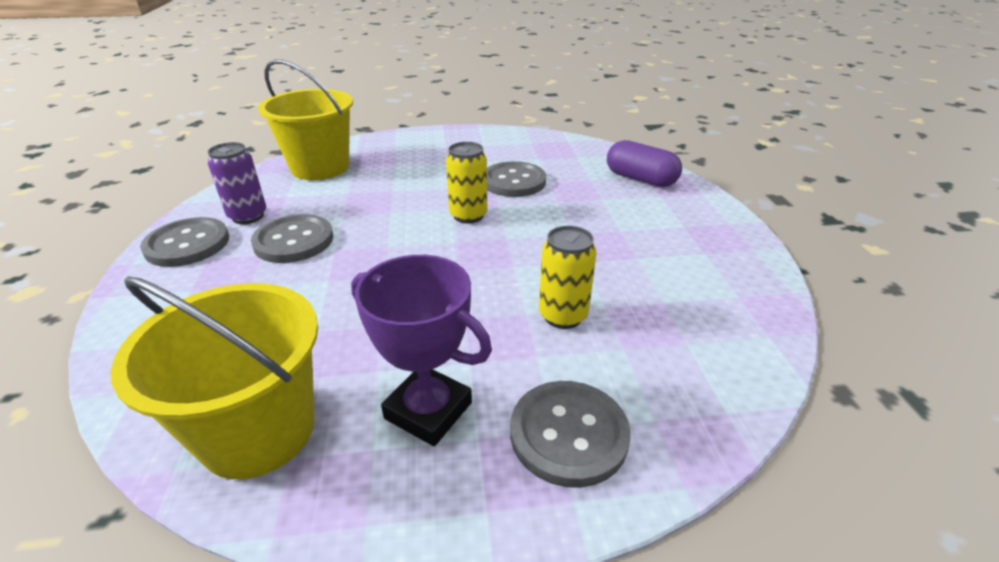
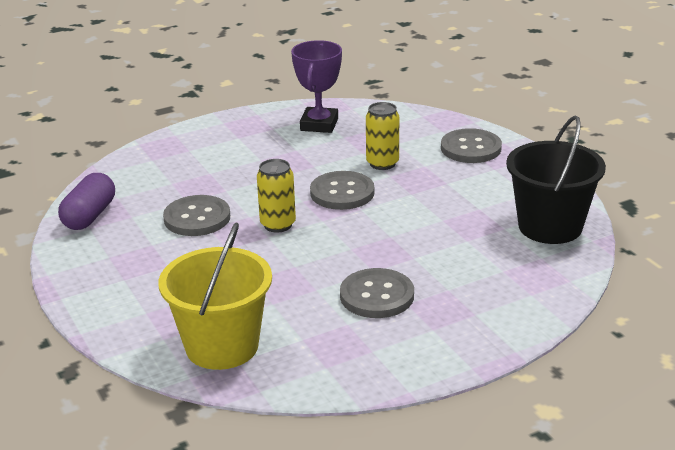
camera: 110 degrees left, 5 degrees down
yellow bucket [111,277,318,479] -> black bucket [506,115,606,244]
grey button [140,217,229,267] -> grey button moved to [310,171,375,210]
purple can [208,142,266,224] -> none
purple trophy [351,255,492,446] -> purple trophy moved to [291,40,342,133]
purple capsule [607,140,682,187] -> purple capsule moved to [58,173,115,230]

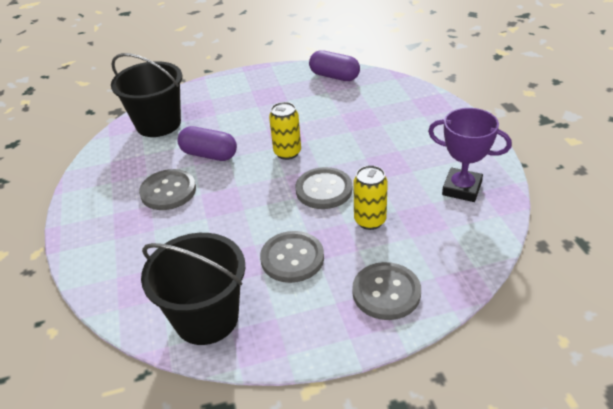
camera: 105 degrees right, 10 degrees up
yellow bucket [159,222,272,370] -> black bucket [111,53,182,137]
grey button [163,195,230,236] -> grey button moved to [260,231,324,283]
none -> purple capsule [178,126,237,161]

